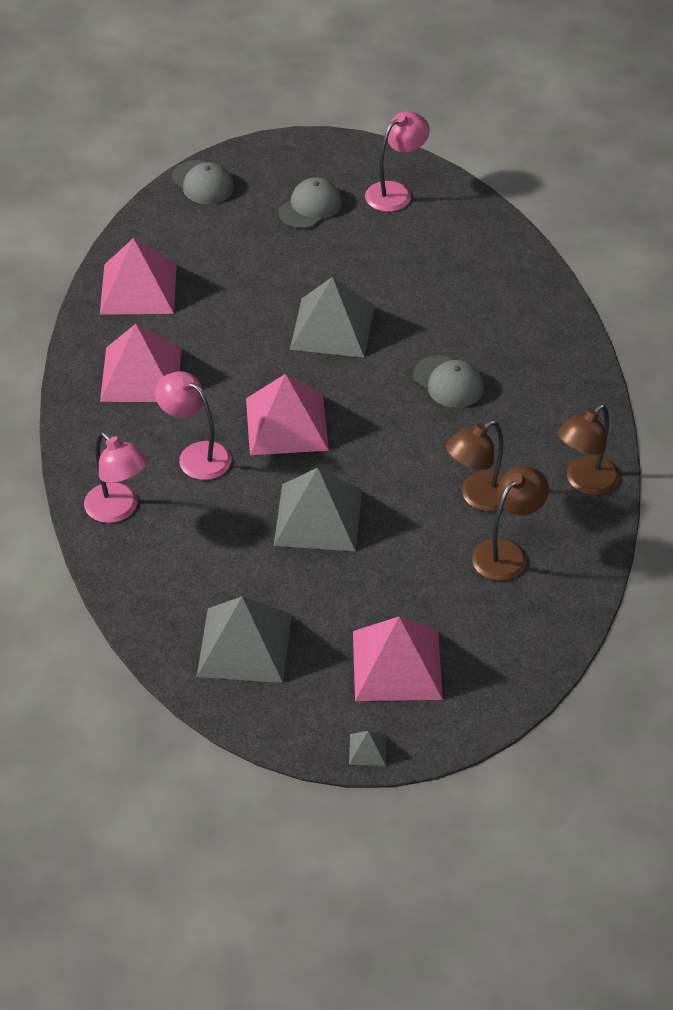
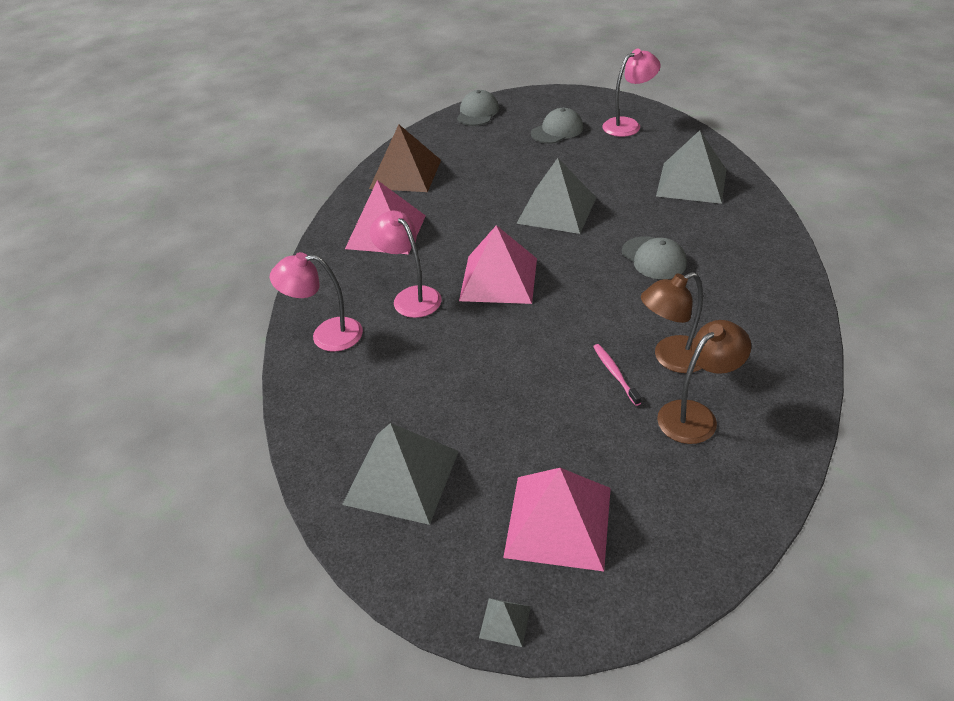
camera: 15 degrees right, 5 degrees down
pink lamp [84,432,148,523] -> pink lamp turned 120 degrees clockwise [270,252,363,352]
pink pyramid [100,238,177,315] -> brown pyramid [369,125,441,192]
grey cap [172,160,234,204] -> grey cap turned 135 degrees counterclockwise [457,90,499,126]
grey pyramid [274,468,362,551] -> grey pyramid moved to [656,130,726,204]
brown lamp [558,404,619,495] -> none
none -> pink toothbrush [593,344,642,406]

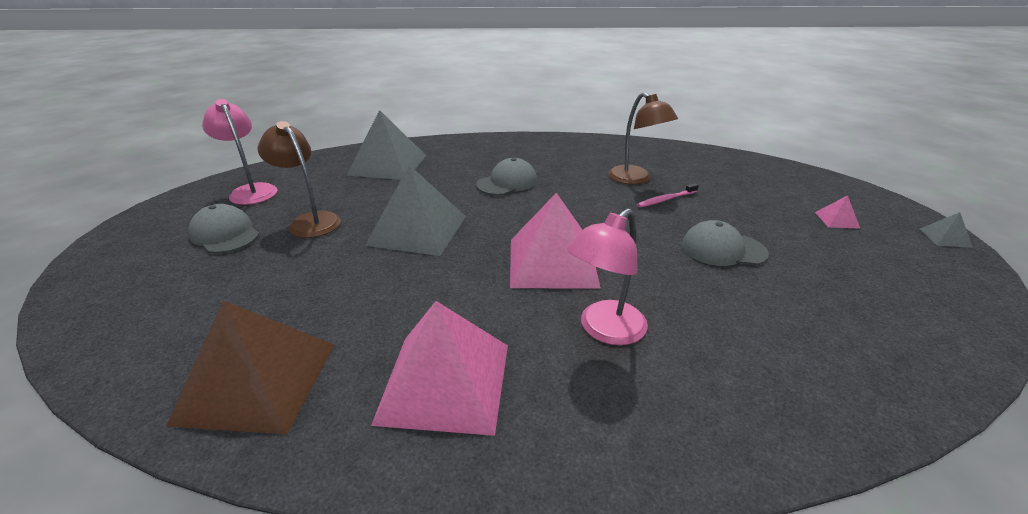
camera: 100 degrees left, 10 degrees down
pink lamp [270,252,363,352] -> none
grey pyramid [342,423,459,525] -> none
grey cap [457,90,499,126] -> grey cap moved to [682,220,769,266]
pink pyramid [503,468,611,571] -> pink pyramid [815,195,860,229], size x0.41
brown lamp [657,320,751,444] -> brown lamp moved to [257,121,341,238]

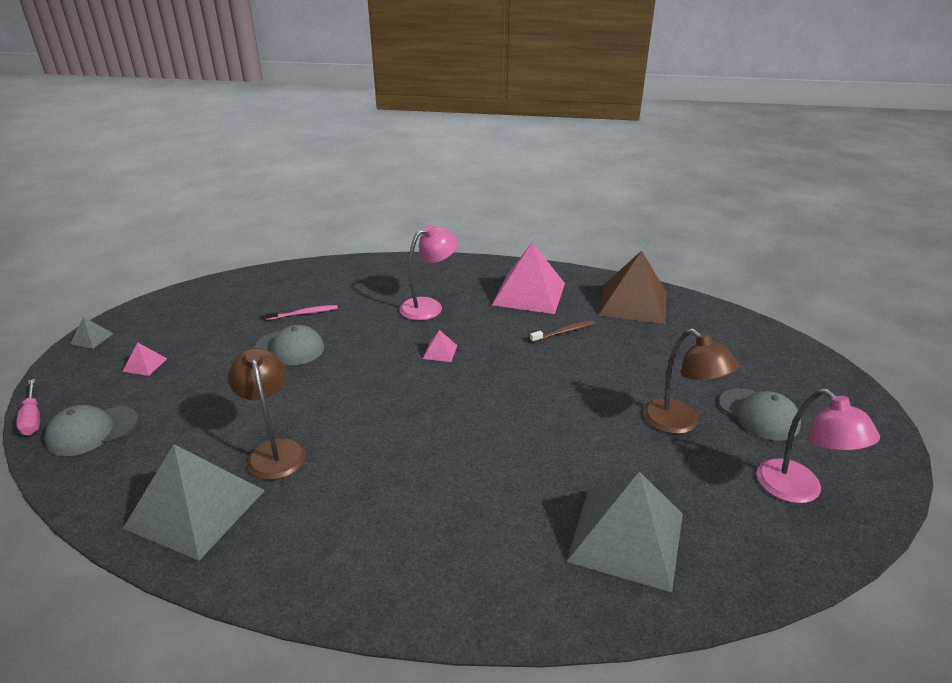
camera: 170 degrees left, 0 degrees up
grey pyramid [365,165,466,256] -> grey pyramid moved to [123,444,265,561]
grey cap [476,158,537,195] -> grey cap moved to [44,405,138,456]
pink pyramid [510,193,601,289] -> pink pyramid [423,330,457,362], size x0.41
pink toothbrush [637,183,699,207] -> pink toothbrush moved to [265,305,338,320]
none -> pink screwdriver [16,379,40,435]
none -> brown toothbrush [530,320,595,342]

